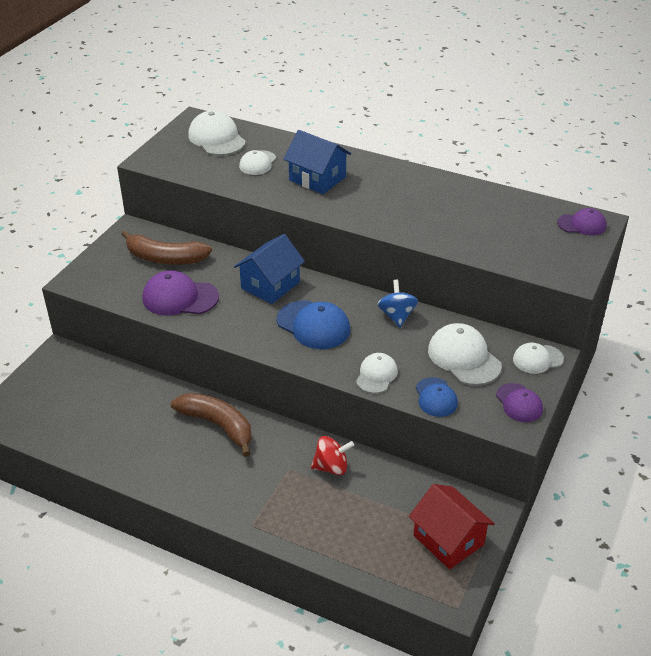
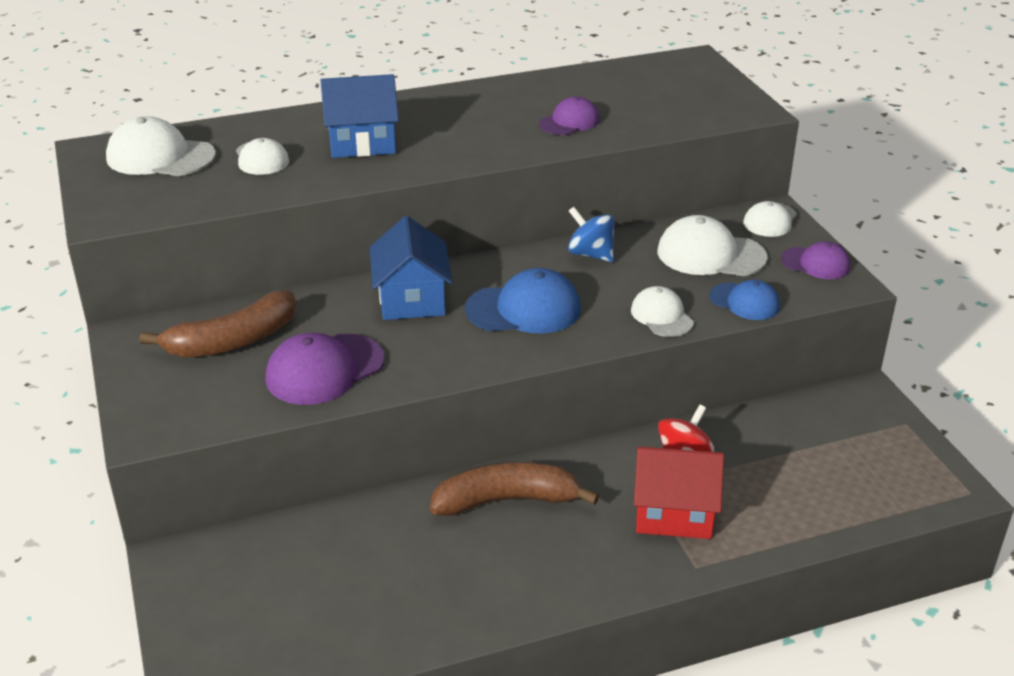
camera: 45 degrees left, 5 degrees down
red house [409,484,495,570] -> red house moved to [634,446,724,539]
purple cap [557,208,606,236] -> purple cap moved to [539,96,600,135]

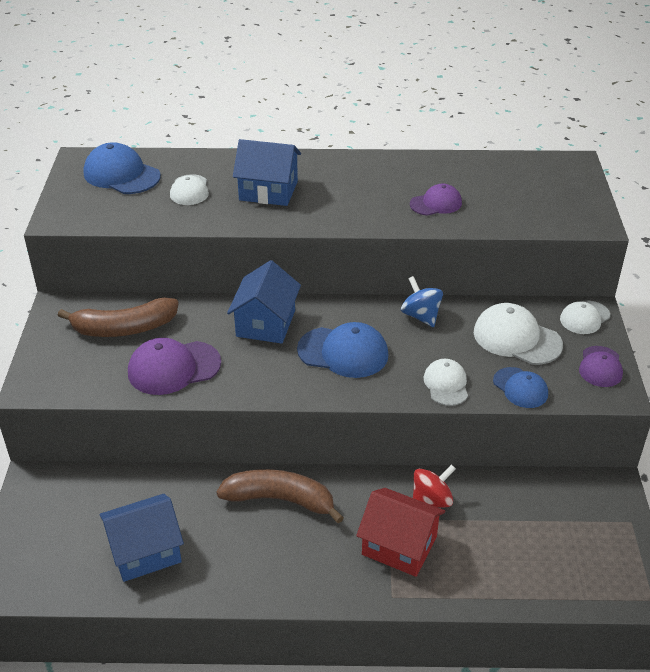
camera: 20 degrees right, 5 degrees up
white cap [106,116,216,176] -> blue cap [84,142,161,194]
purple cap [781,241,850,279] -> purple cap turned 60 degrees clockwise [579,346,623,387]
none -> blue house [99,494,184,582]

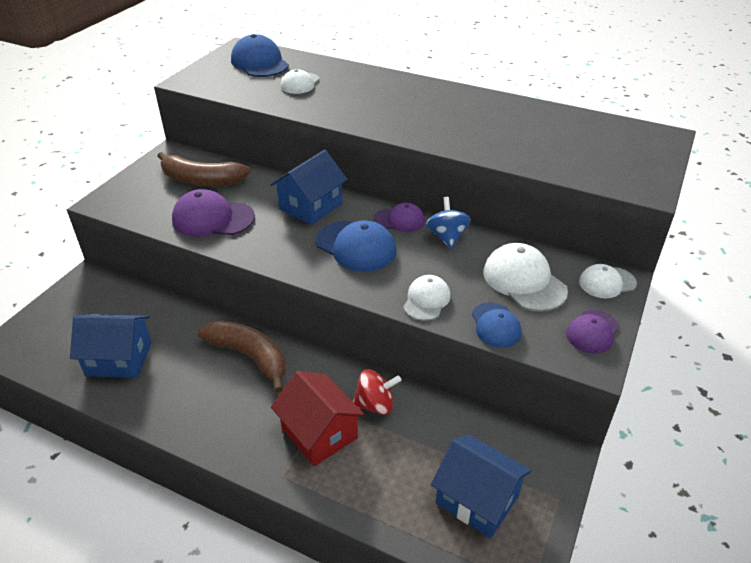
camera: 25 degrees right, 0 degrees up
blue house [233,139,301,206] -> blue house moved to [431,435,532,538]
purple cap [410,184,462,216] -> purple cap moved to [373,203,425,232]

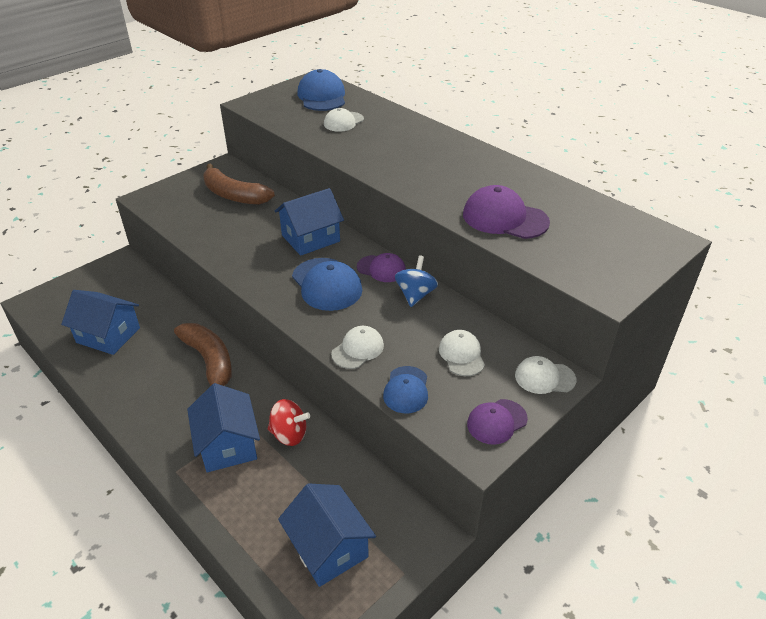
camera: 20 degrees right, 0 degrees up
purple cap [172,189,255,237] -> purple cap moved to [463,185,550,239]
red house [271,371,365,466] -> blue house [187,383,260,472]
white cap [483,243,568,312] -> white cap [439,330,485,376], size x0.62

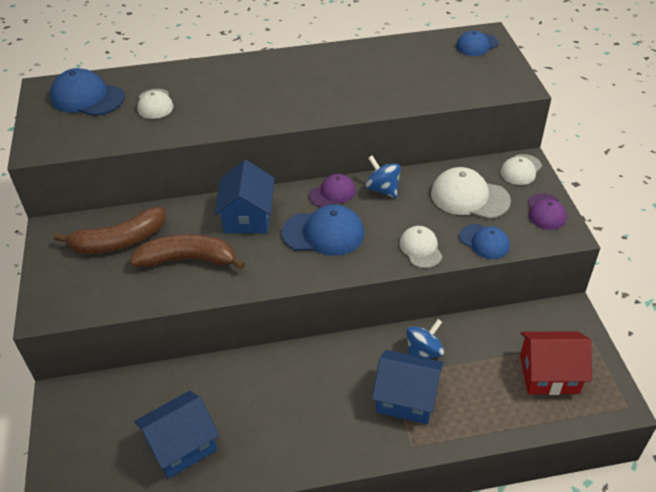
camera: 55 degrees left, 5 degrees up
brown banana [174,323,232,386] -> brown banana moved to [130,234,245,270]
red spinning top [268,399,310,446] -> blue spinning top [406,319,444,359]
blue house [278,483,376,587] -> red house [520,331,592,395]
white cap [439,330,485,376] -> white cap [431,167,511,219], size x1.60
purple cap [463,185,550,239] -> none
none -> blue cap [456,31,499,56]

